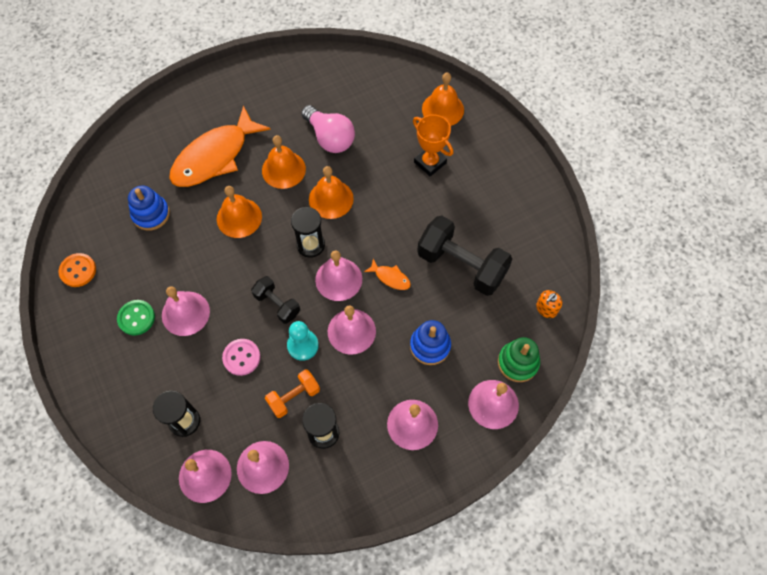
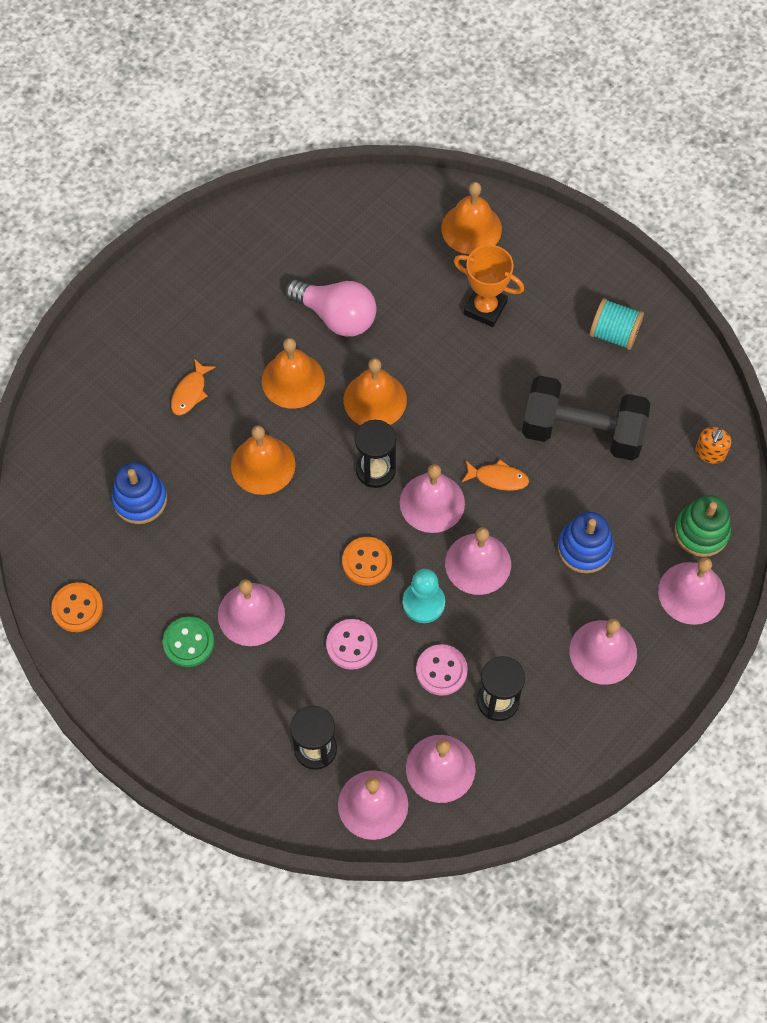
camera: 20 degrees left, 0 degrees up
orange fish [169,105,271,187] -> orange fish [171,359,215,415], size x0.40
black dumbbell [251,276,300,324] -> orange button [342,537,392,585]
orange dumbbell [265,369,320,418] -> pink button [416,644,468,696]
none -> turquoise spool [590,298,644,350]

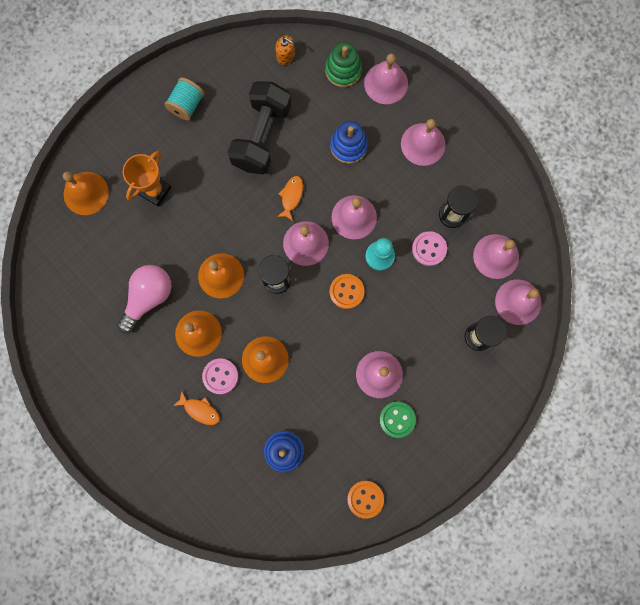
camera: 85 degrees left, 15 degrees up
pink button [326,619,377,670] -> pink button moved to [202,358,238,394]

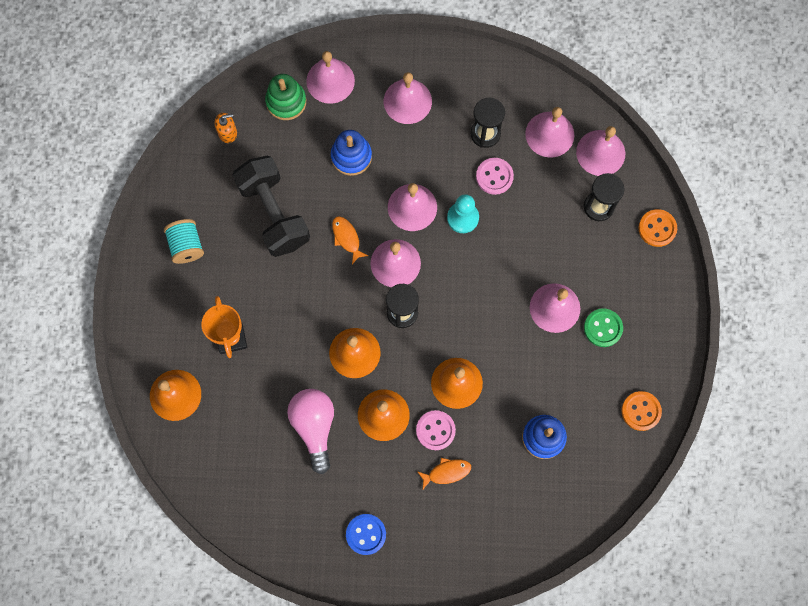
camera: 45 degrees left, 5 degrees down
orange button [329,274,365,309] -> orange button moved to [639,209,677,247]
none -> blue button [346,514,386,555]

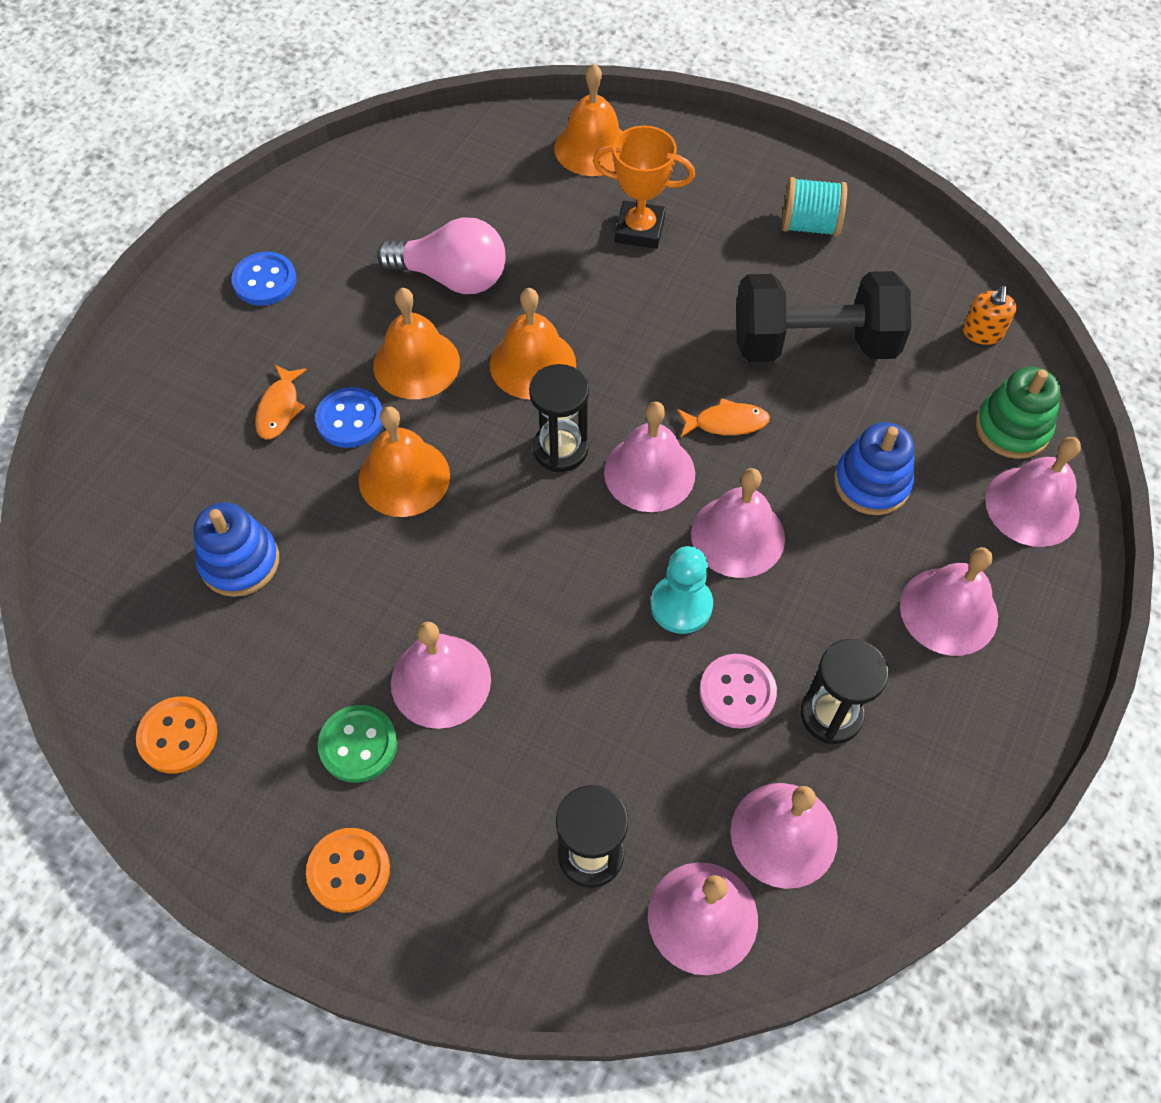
camera: 115 degrees right, 15 degrees down
pink button [416,410,456,450] -> blue button [315,387,383,448]
orange button [639,209,677,247] -> orange button moved to [306,828,390,913]

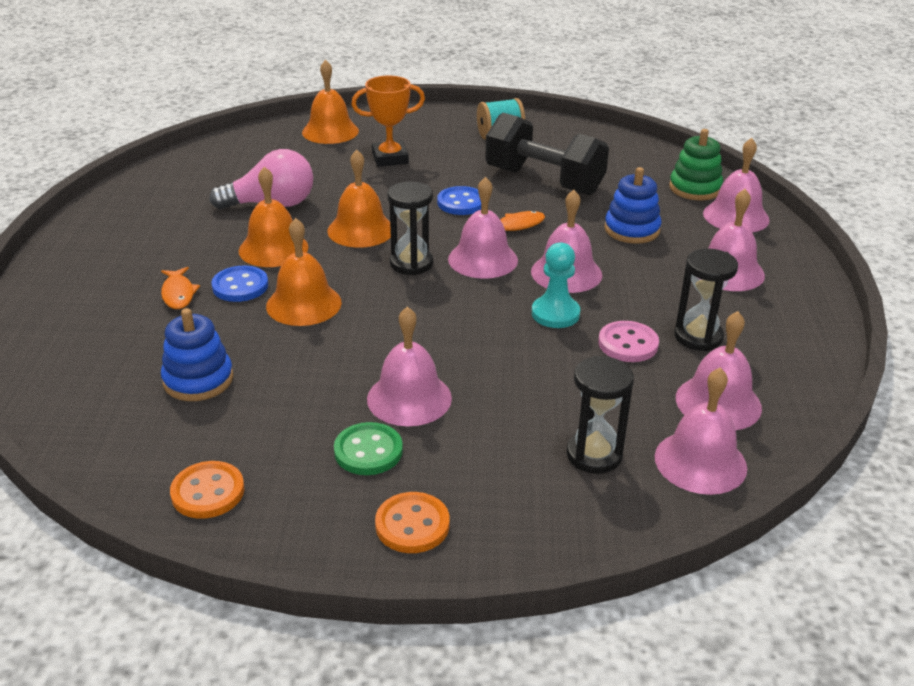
camera: 25 degrees left, 25 degrees down
blue button [231,252,297,306] -> blue button moved to [437,186,481,215]
black dumbbell [736,271,911,362] -> black dumbbell turned 60 degrees clockwise [485,113,609,195]
orange soap dispenser [963,286,1017,345] -> none

